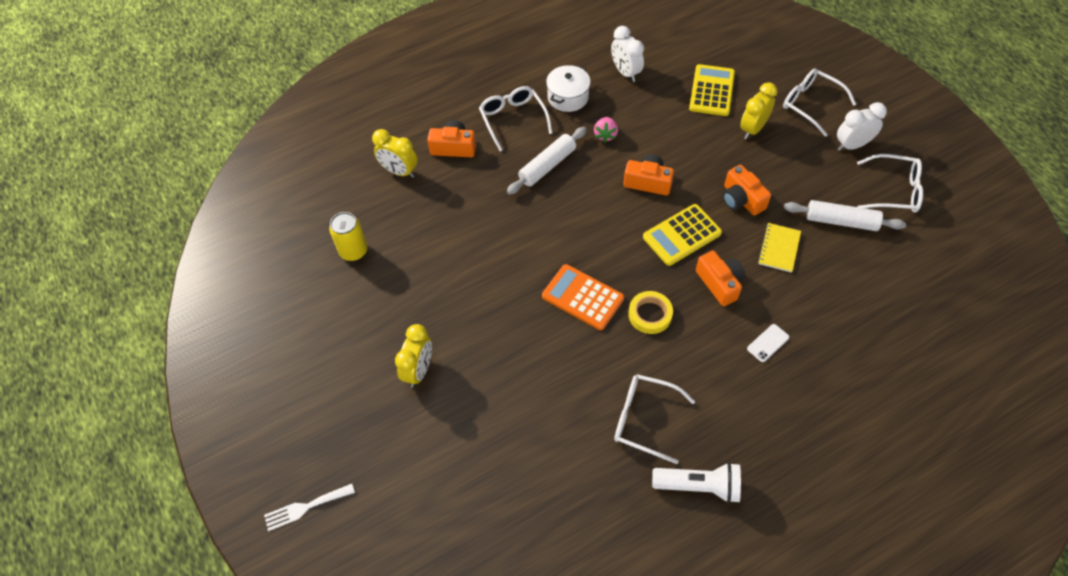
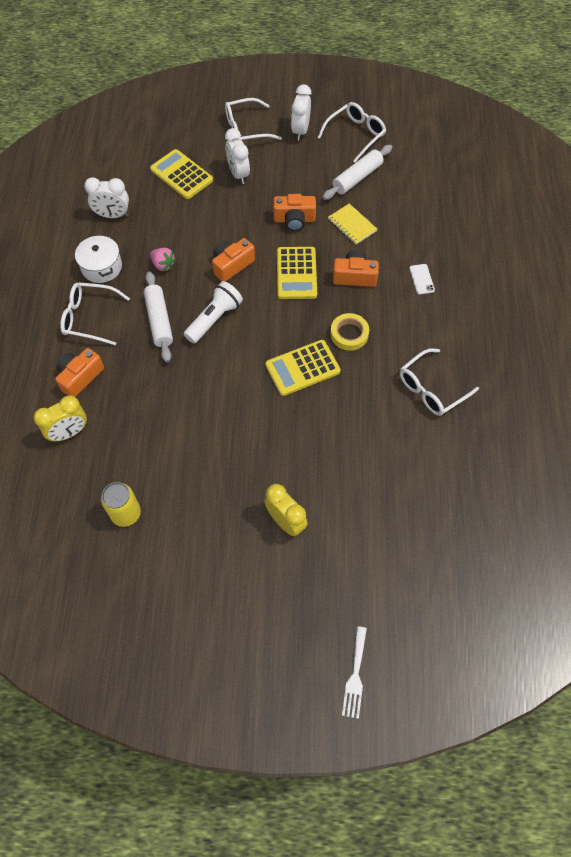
camera: 60 degrees left, 5 degrees up
orange calculator [542,264,624,330] -> yellow calculator [265,340,341,396]
white flashlight [652,462,741,503] -> white flashlight moved to [184,281,243,343]
yellow clock [740,82,778,139] -> white clock [225,128,250,184]

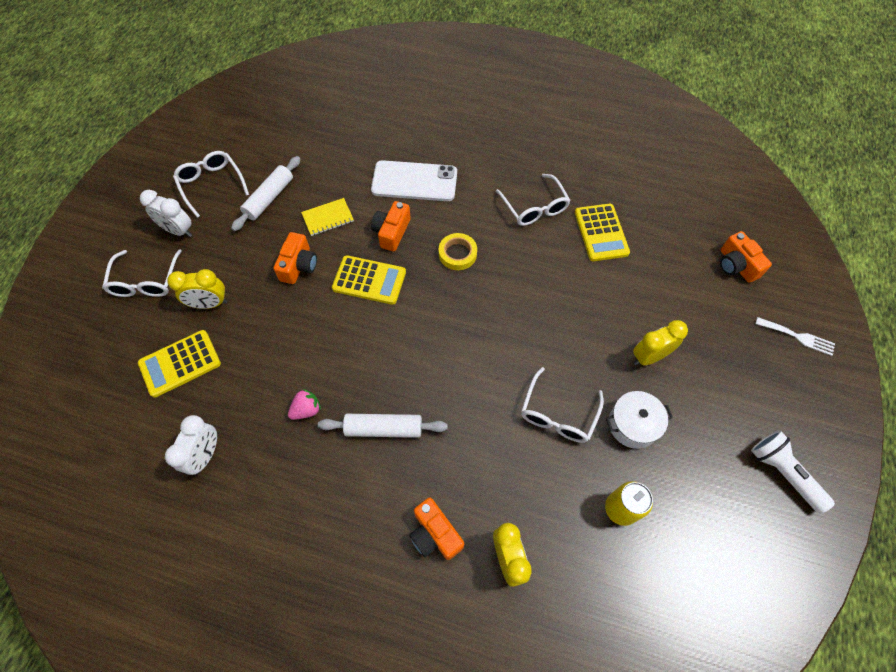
camera: 75 degrees left, 0 degrees up
white glasses [60,282,130,345] -> white glasses moved to [521,367,604,443]
white pot [75,235,122,283] -> white pot moved to [606,391,673,449]
white flashlight [184,281,243,343] -> white flashlight moved to [751,430,835,514]
orange camera [212,238,255,282] -> orange camera moved to [720,231,772,283]
white clock [225,128,250,184] -> yellow clock [168,269,227,309]
yellow calculator [265,340,341,396] -> yellow calculator moved to [575,204,630,261]
white rolling pin [323,145,392,200] -> white rolling pin turned 60 degrees clockwise [231,156,300,231]
white phone [409,264,435,295] -> white phone [371,160,457,201], size x2.42

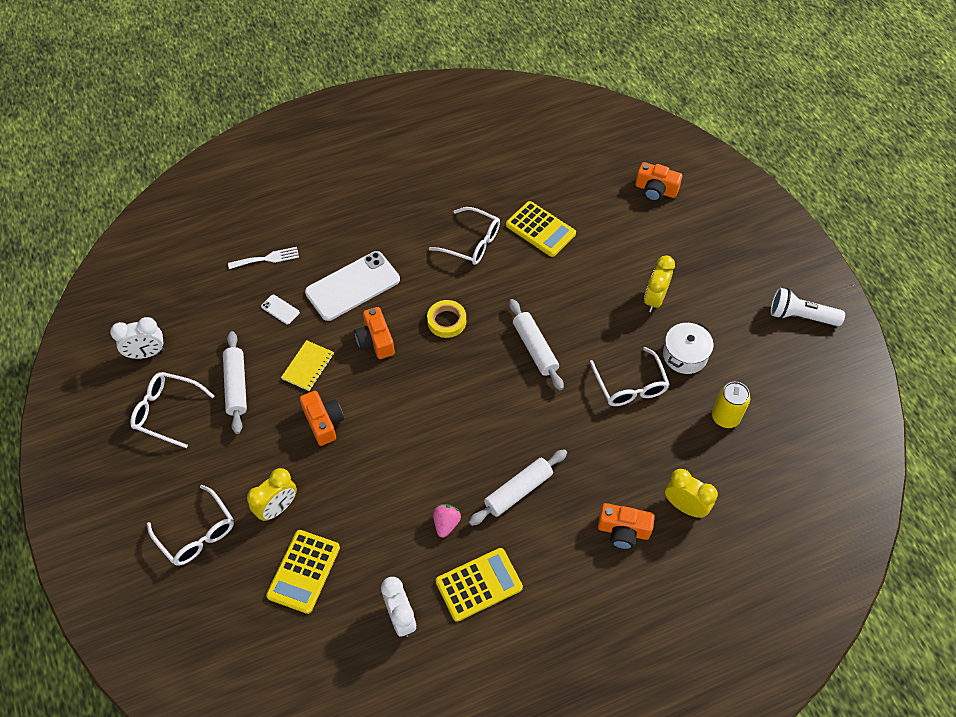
camera: 40 degrees left, 5 degrees down
white clock [140,190,192,237] -> white clock moved to [110,317,165,359]
yellow calculator [332,255,406,305] -> yellow calculator moved to [436,548,523,622]
white fork [755,317,835,356] -> white fork moved to [228,247,299,269]
none -> white phone [261,295,300,324]
none -> white rolling pin [509,299,564,390]

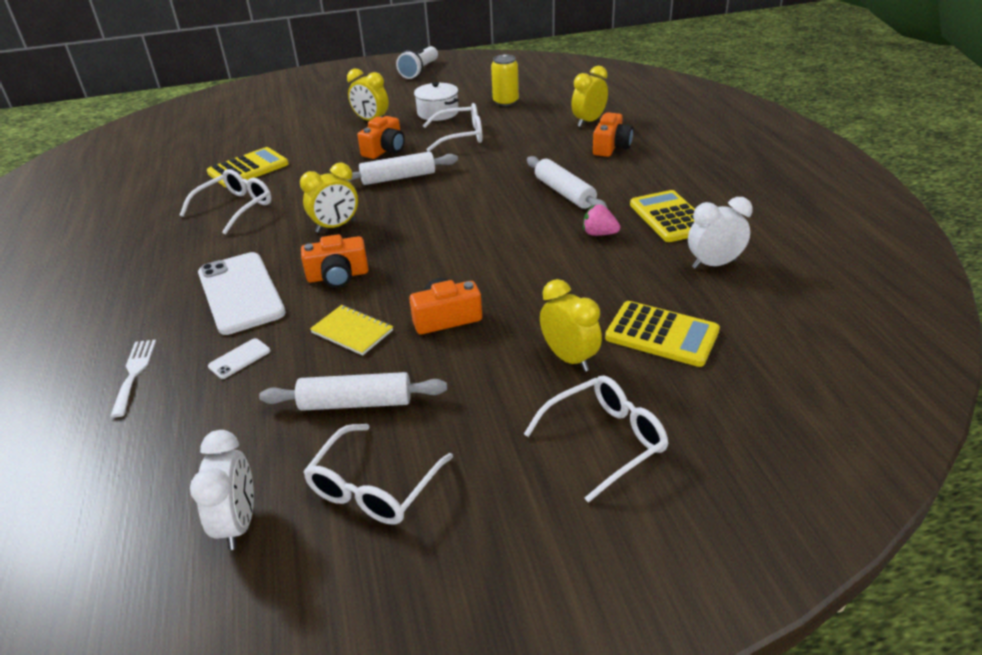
camera: 80 degrees left, 20 degrees down
yellow tape [427,300,466,338] -> yellow clock [300,163,358,233]
orange camera [635,162,682,202] -> orange camera moved to [357,116,405,159]

